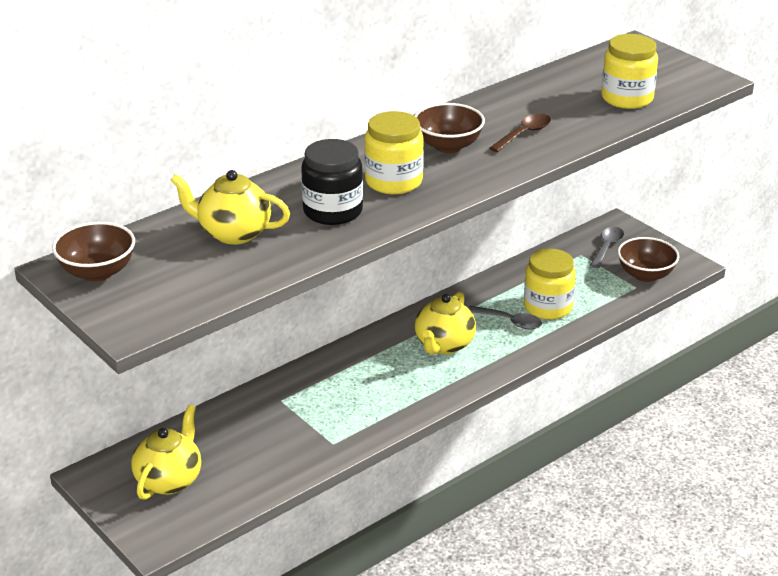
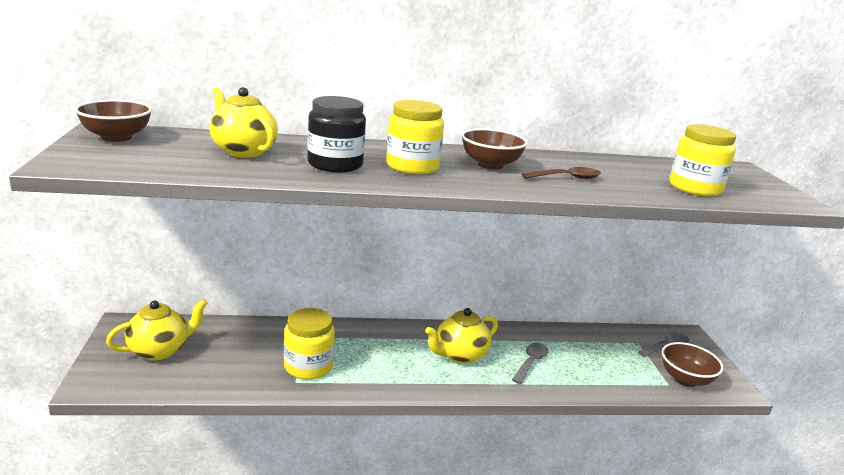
camera: 30 degrees right, 10 degrees down
grey spoon [468,306,542,329] -> grey spoon turned 120 degrees counterclockwise [512,343,548,384]
yellow jar [524,248,576,320] -> yellow jar moved to [284,308,335,380]

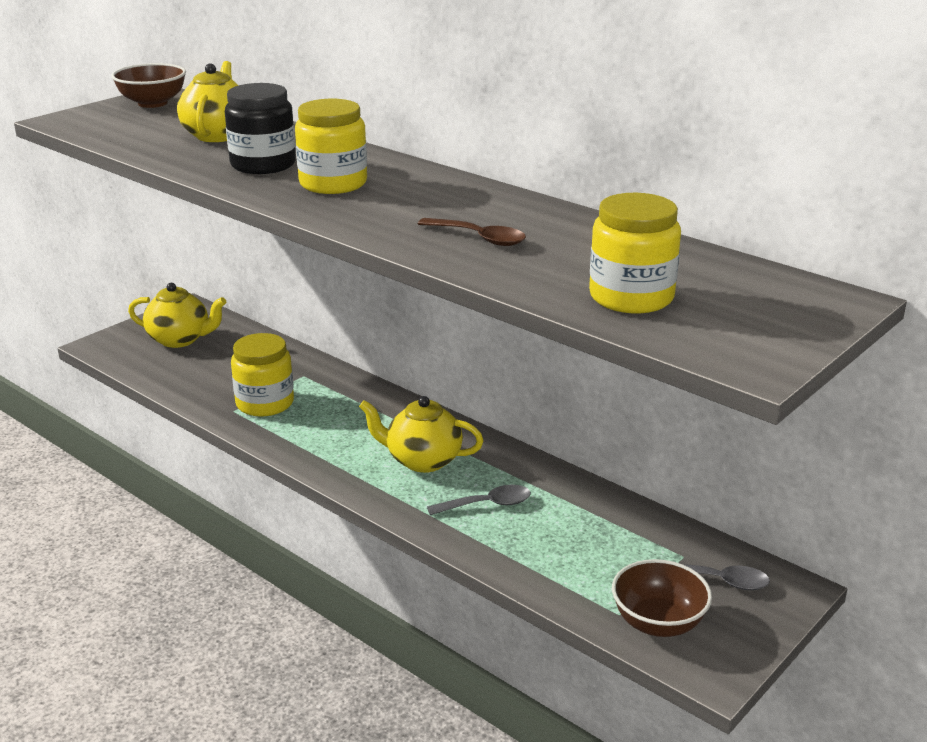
camera: 50 degrees right, 5 degrees up
brown bowl [461,128,528,170] -> none

